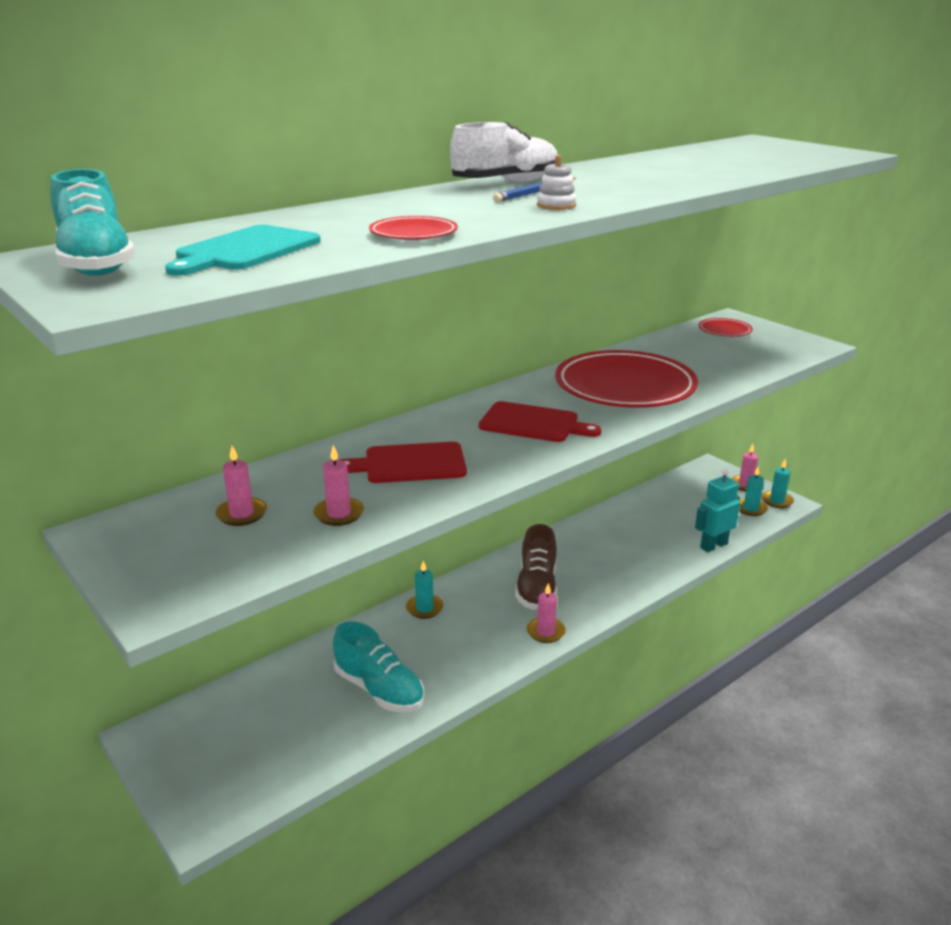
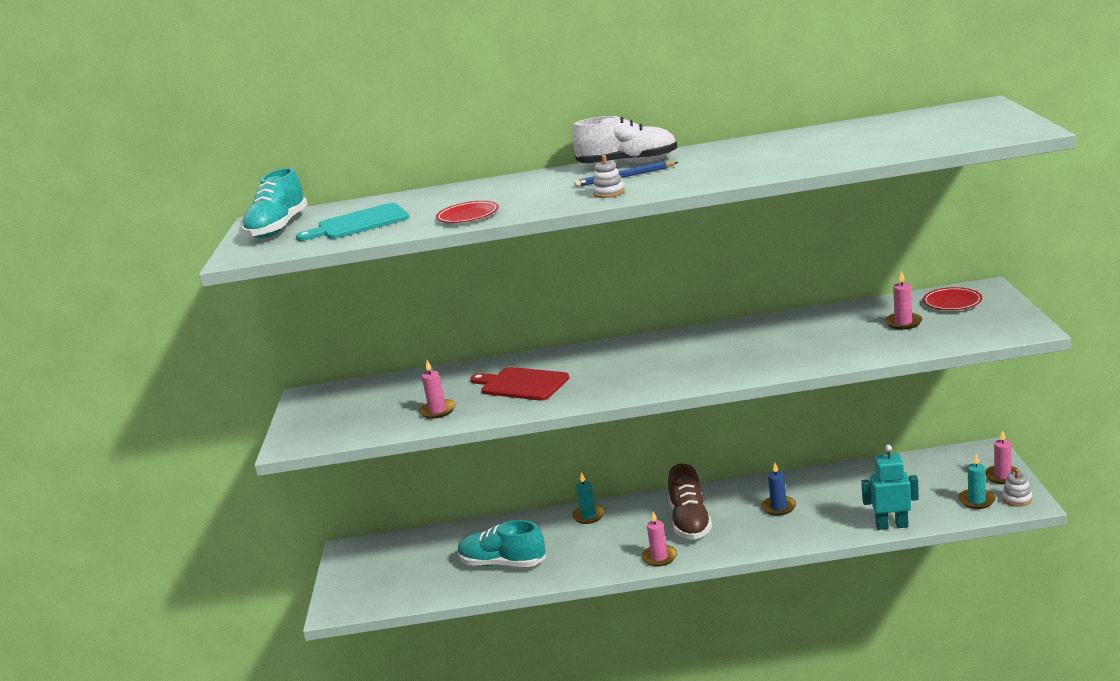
camera: 40 degrees right, 5 degrees down
pink candle [215,446,267,526] -> pink candle moved to [885,271,922,330]
turquoise shoe [333,621,424,712] -> turquoise shoe turned 120 degrees clockwise [458,520,546,567]
red cutting board [479,401,601,442] -> none
brown shoe [515,524,557,610] -> brown shoe turned 45 degrees counterclockwise [668,464,712,540]
red plate [555,350,698,408] -> none
turquoise candle [762,459,794,508] -> white stacking toy [1002,469,1032,507]
none -> blue candle [762,463,796,516]

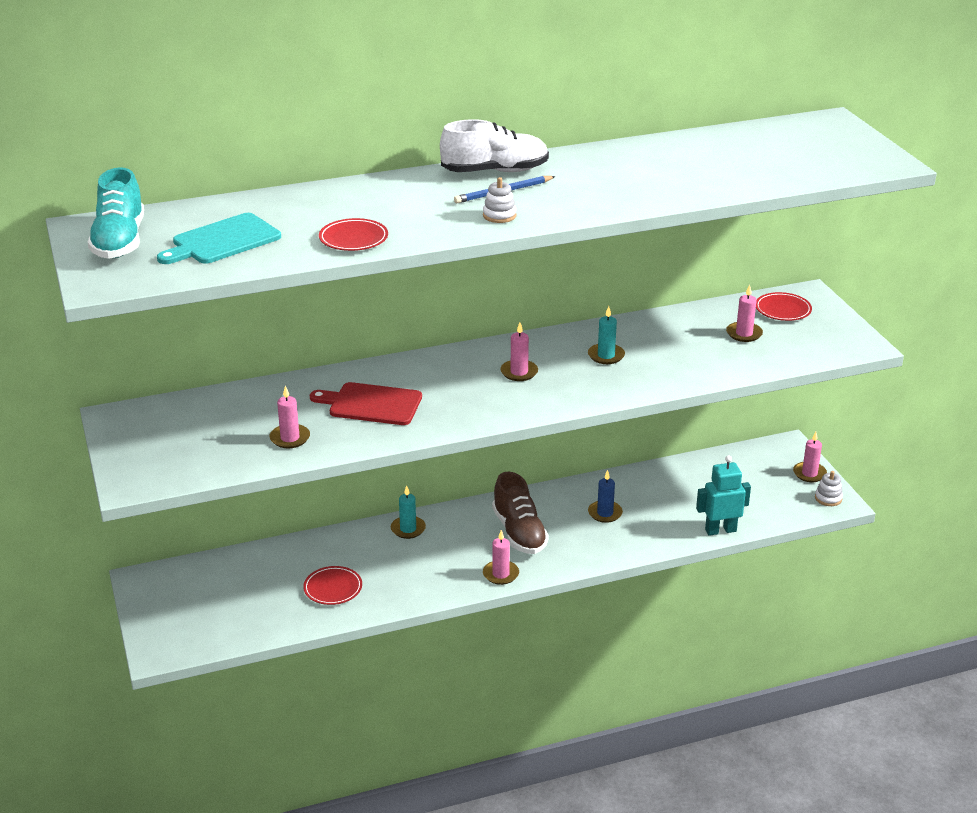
camera: 20 degrees left, 10 degrees up
turquoise shoe [458,520,546,567] -> red plate [303,566,362,605]
turquoise candle [958,454,996,509] -> turquoise candle moved to [588,306,625,364]
none -> pink candle [500,323,538,381]

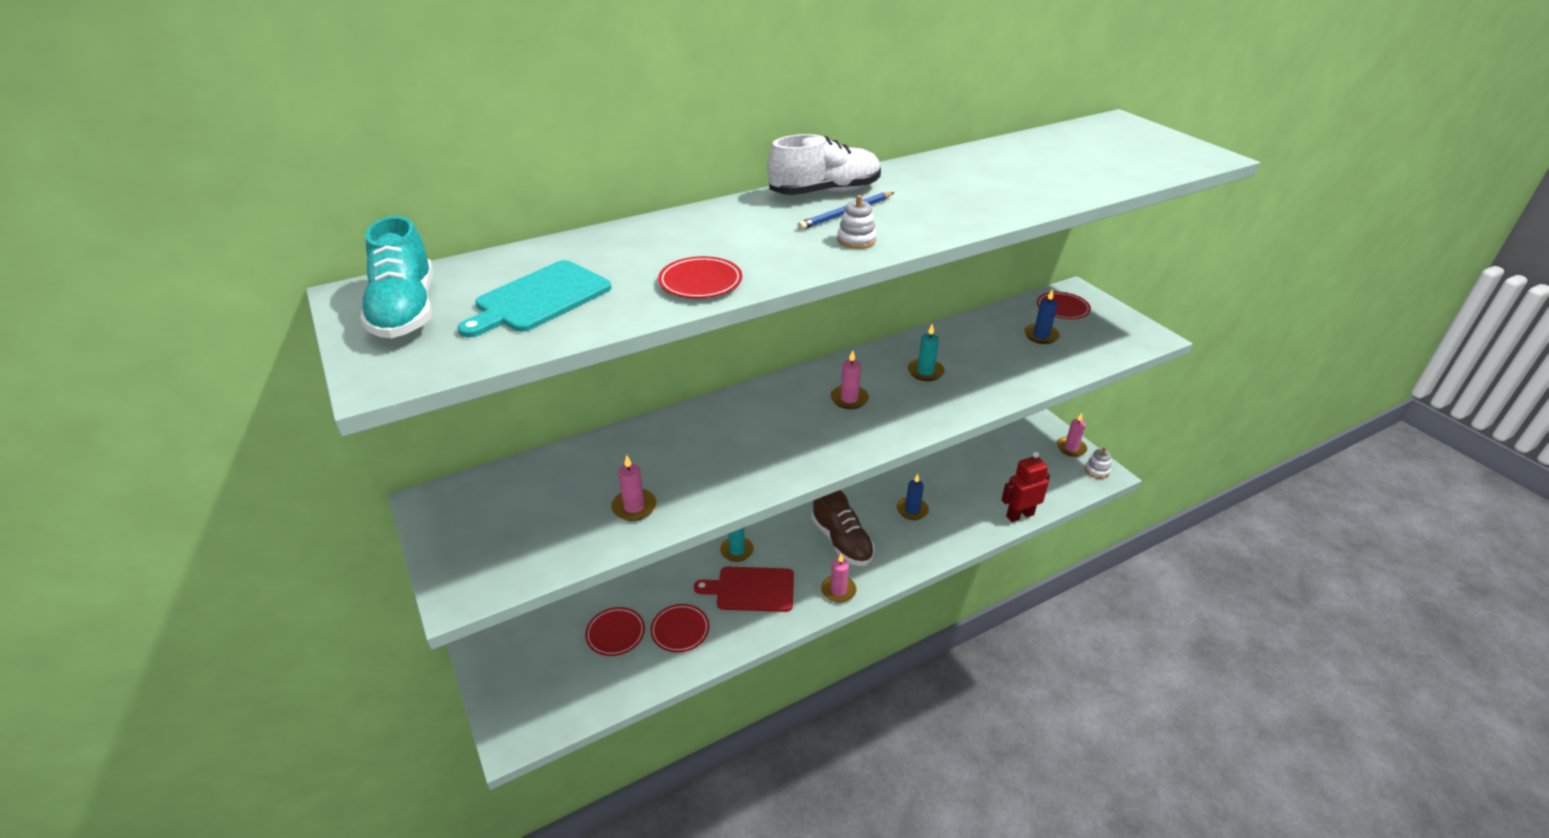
camera: 10 degrees left, 5 degrees up
red cutting board [310,382,422,425] -> red cutting board moved to [694,566,794,612]
turquoise robot [696,455,751,536] -> red robot [1002,452,1050,522]
pink candle [726,285,763,342] -> blue candle [1024,289,1060,344]
none -> red plate [585,607,645,656]

